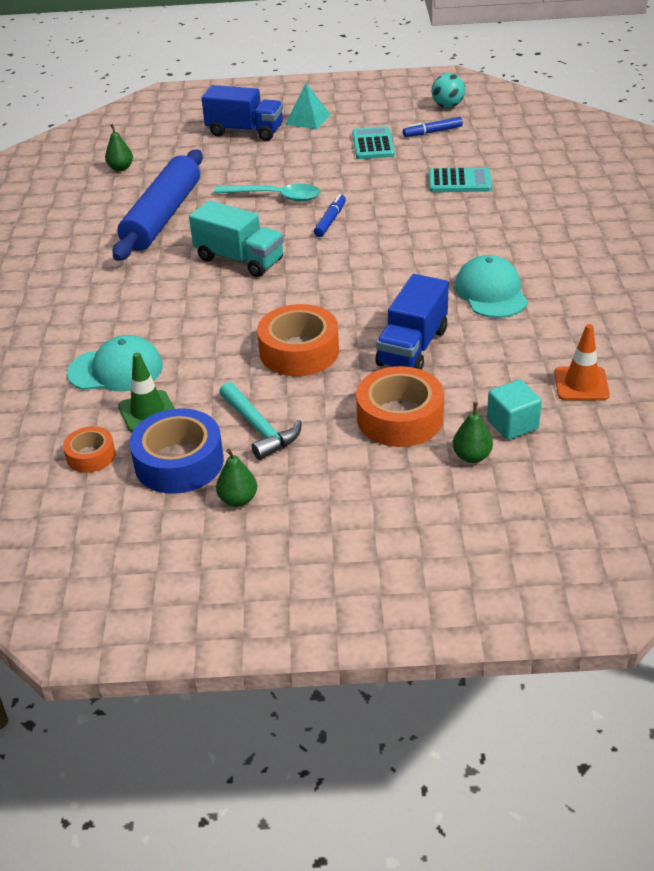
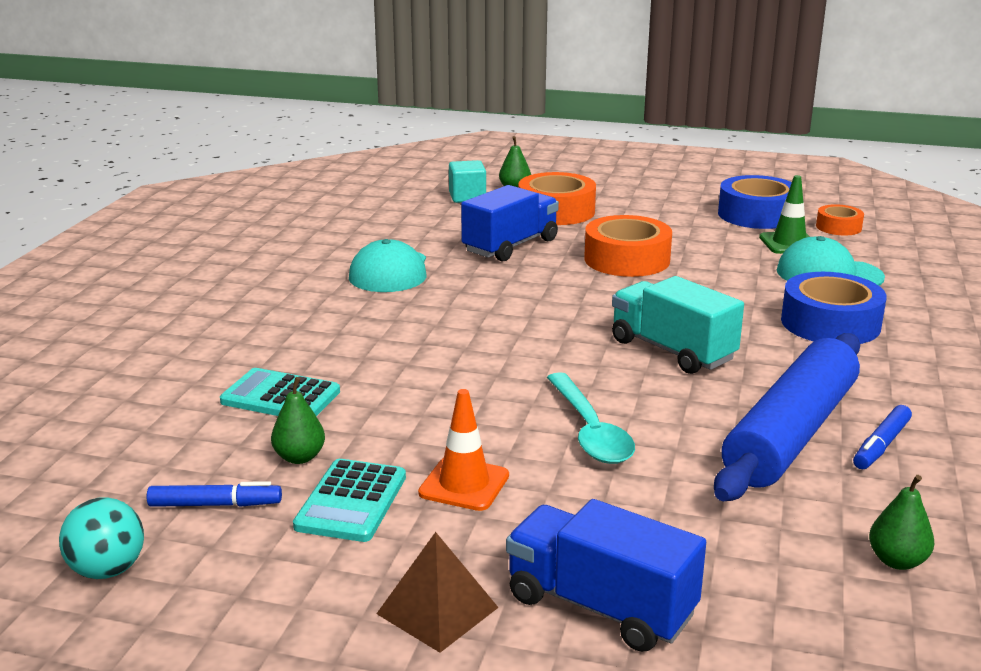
camera: 165 degrees left, 15 degrees down
turquoise spoon [214,184,321,202] -> turquoise spoon turned 135 degrees counterclockwise [547,372,635,464]
green pear [216,449,257,507] -> green pear moved to [271,377,325,464]
turquoise hammer [219,382,302,460] -> none
turquoise pyramid [285,83,331,129] -> brown pyramid [376,532,499,653]
blue marker [314,194,346,237] -> blue marker moved to [853,405,912,469]
orange traffic cone [554,324,610,401] -> orange traffic cone moved to [418,389,509,511]
none -> blue tape [781,272,887,344]

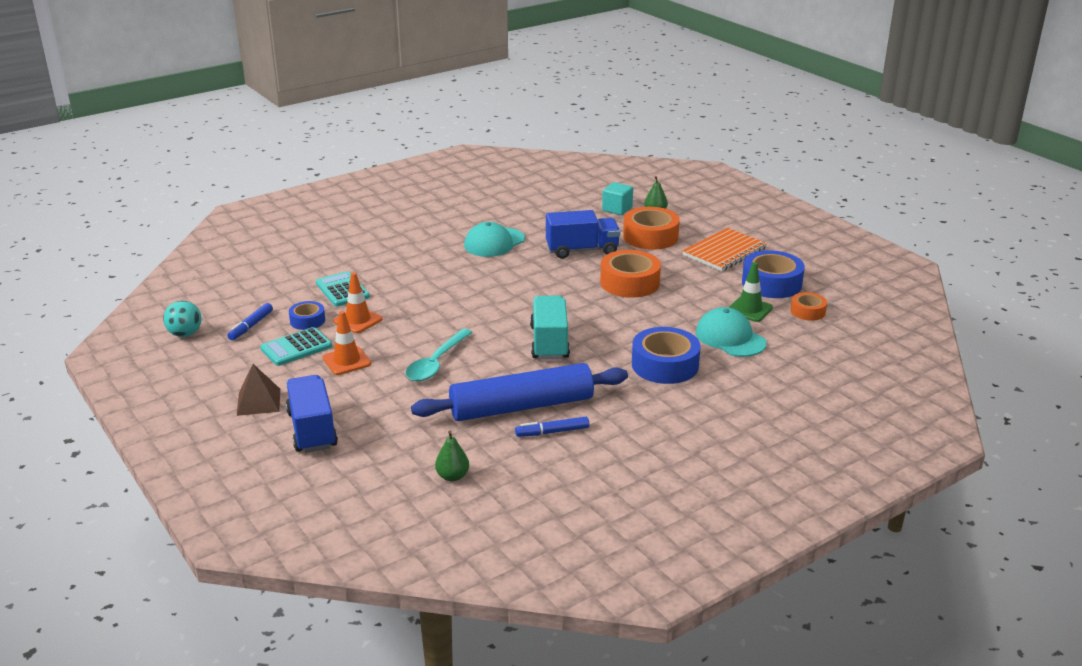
camera: 40 degrees right, 5 degrees up
blue marker [147,481,282,507] -> blue marker turned 75 degrees clockwise [227,303,273,340]
green pear [271,377,325,464] -> blue tape [289,301,325,330]
none -> orange traffic cone [333,272,383,333]
none -> orange notebook [682,228,767,271]

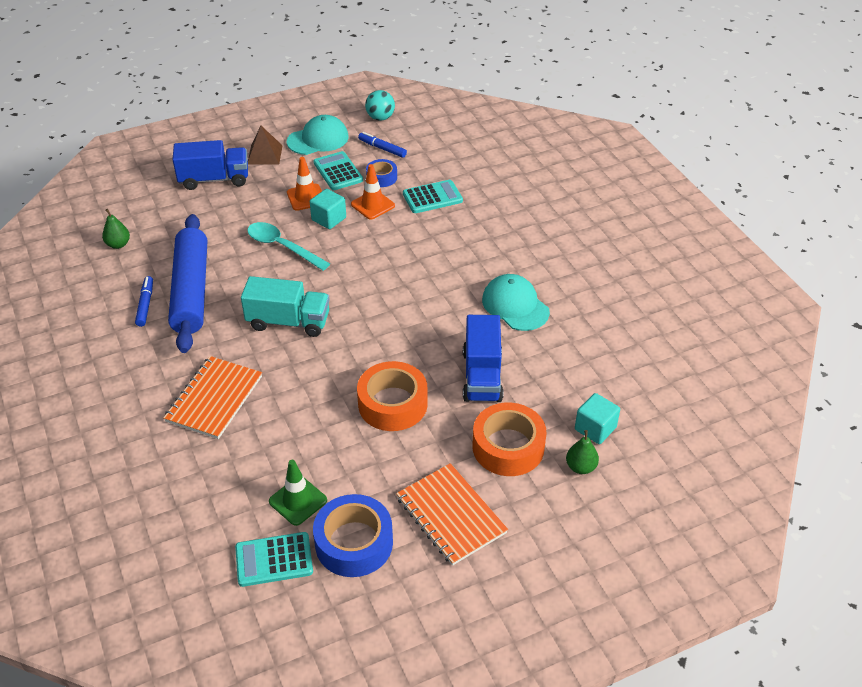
camera: 100 degrees right, 15 degrees up
blue tape [632,327,701,384] -> orange notebook [163,356,262,439]
turquoise cap [696,307,767,357] -> turquoise cap moved to [287,115,349,155]
orange tape [791,292,827,321] -> turquoise calculator [235,532,313,587]
none -> turquoise cube [310,189,346,229]

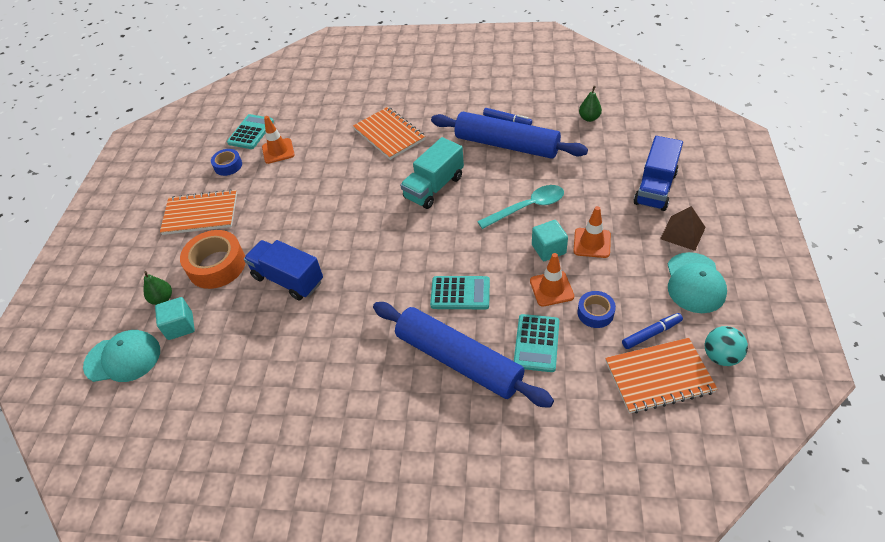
camera: 125 degrees right, 5 degrees up
green traffic cone [269,460,327,526] -> orange traffic cone [262,116,295,164]
turquoise calculator [313,151,363,190] -> turquoise calculator moved to [430,276,490,309]
blue tape [313,494,393,577] -> blue tape [211,149,242,176], size x0.55
orange tape [357,361,428,431] -> none
turquoise cap [482,274,550,331] -> turquoise cap moved to [83,330,160,382]
none -> blue rolling pin [373,302,554,408]
none -> orange notebook [605,338,718,414]

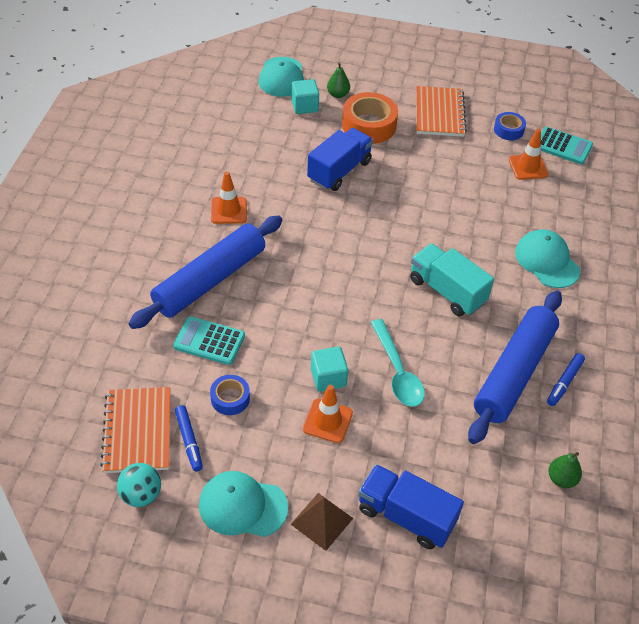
camera: 90 degrees right, 0 degrees up
orange notebook [353,107,426,160] -> turquoise cap [515,229,580,288]
turquoise calculator [430,276,490,309] -> none
orange traffic cone [530,253,574,307] -> orange traffic cone moved to [211,171,247,224]

